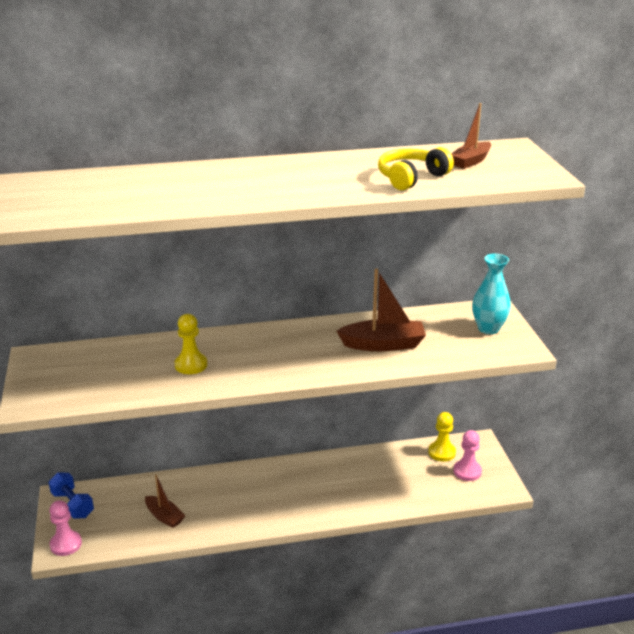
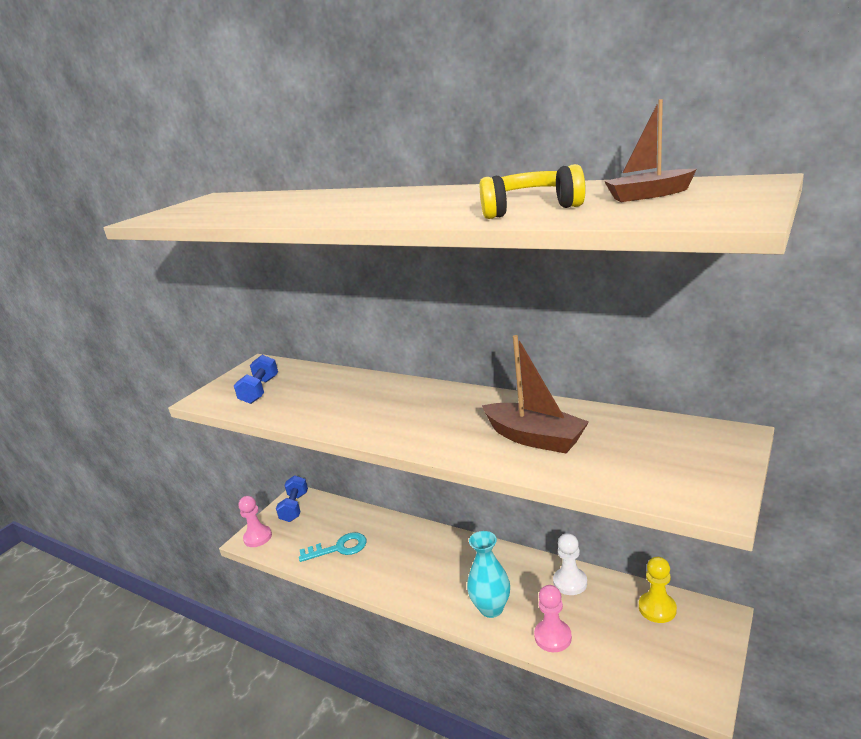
camera: 45 degrees right, 5 degrees down
brown boat [145,475,185,528] -> turquoise key [299,532,366,562]
yellow pawn [175,314,207,374] -> none
pink pawn [453,430,482,481] -> pink pawn moved to [534,585,572,652]
turquoise vase [472,254,511,334] -> turquoise vase moved to [467,531,510,618]
none -> blue dumbbell [234,355,278,404]
none -> white pawn [553,533,587,595]

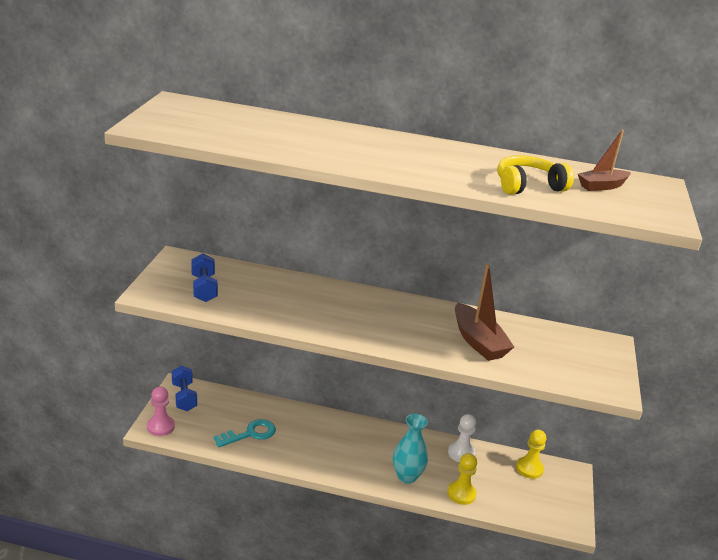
camera: 25 degrees left, 5 degrees up
brown boat [482,335,589,453] -> brown boat turned 45 degrees clockwise [455,263,514,361]
pink pawn [534,585,572,652] -> yellow pawn [447,453,477,505]

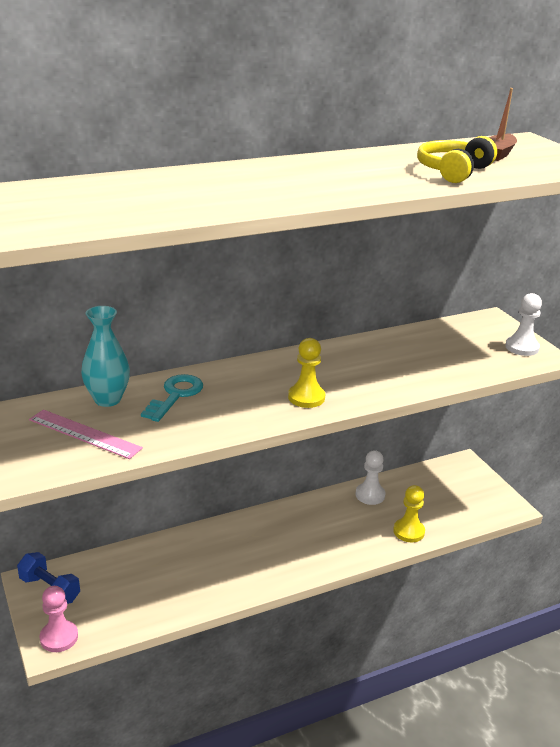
camera: 35 degrees left, 0 degrees up
blue dumbbell [191,253,218,302] -> pink ruler [29,410,143,459]
turquoise key [214,419,276,447] -> turquoise key moved to [141,374,203,422]
turquoise vase [393,413,428,484] -> turquoise vase moved to [81,306,130,407]
brown boat [455,263,514,361] -> none
yellow pawn [516,429,546,479] -> yellow pawn moved to [288,338,325,408]
none -> white pawn [505,293,542,356]

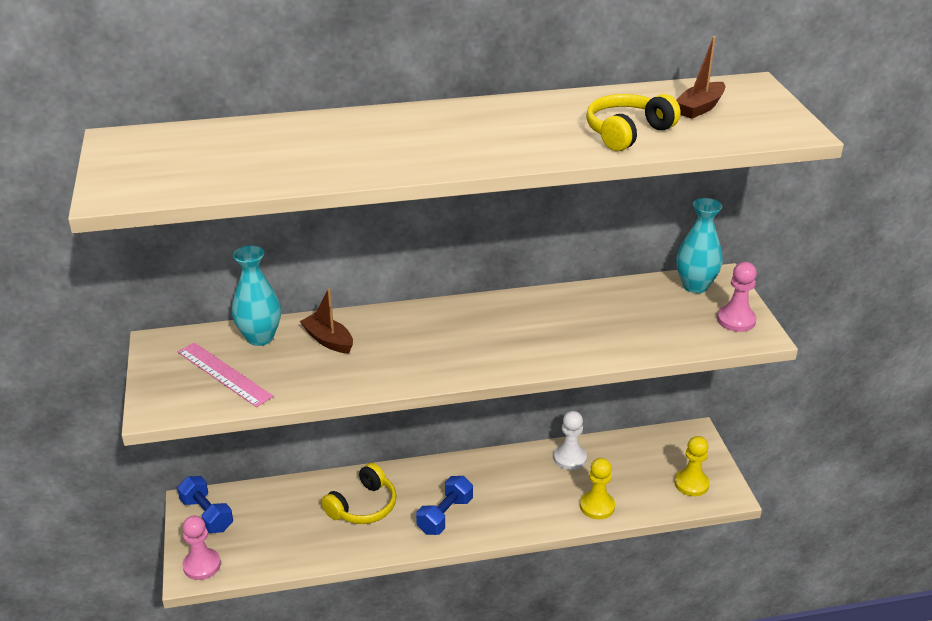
camera: 15 degrees right, 5 degrees up
turquoise key [141,374,203,422] -> brown boat [300,288,353,353]
yellow pawn [288,338,325,408] -> yellow pawn moved to [674,436,710,496]
white pawn [505,293,542,356] -> pink pawn [717,262,757,332]
none -> yellow headphones [321,463,397,524]
none -> blue dumbbell [416,476,473,535]
none -> turquoise vase [676,198,723,293]

